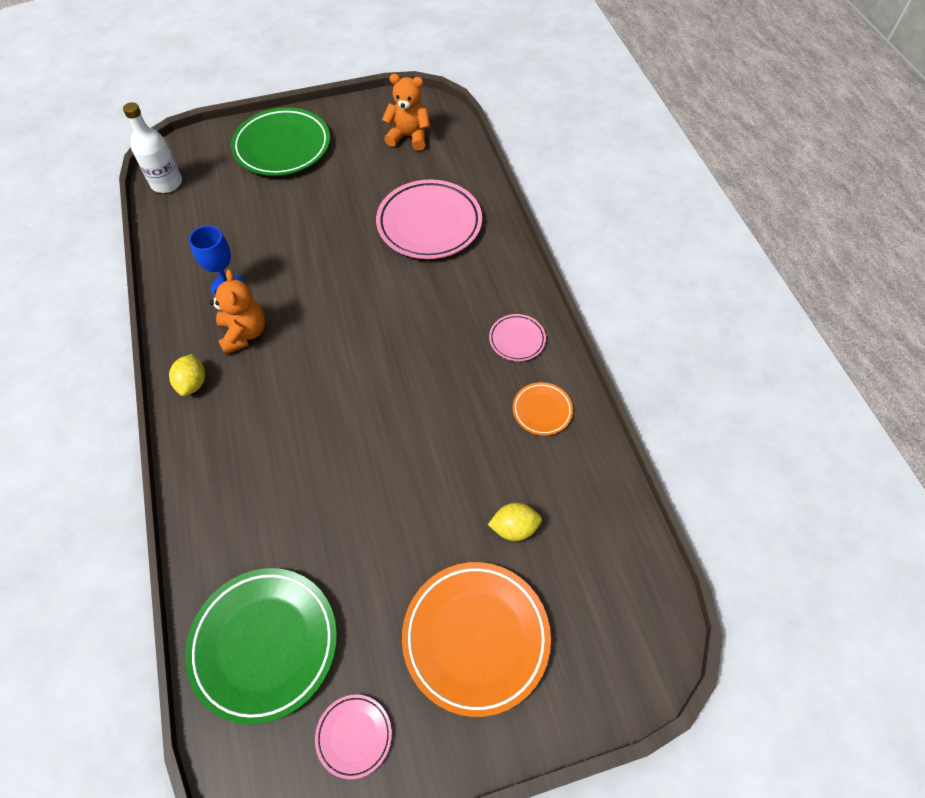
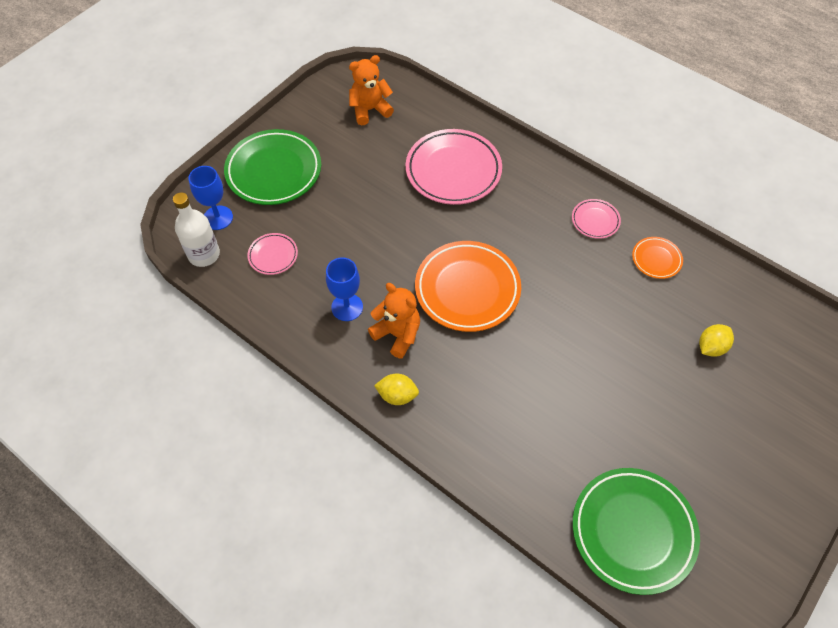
camera: 35 degrees left, 0 degrees up
yellow lemon [169,354,205,396] -> yellow lemon turned 45 degrees counterclockwise [374,373,419,405]
pink plate [315,695,392,779] -> pink plate moved to [247,233,298,275]
orange plate [402,562,551,717] -> orange plate moved to [415,241,521,332]
none -> blue goblet [188,166,233,230]

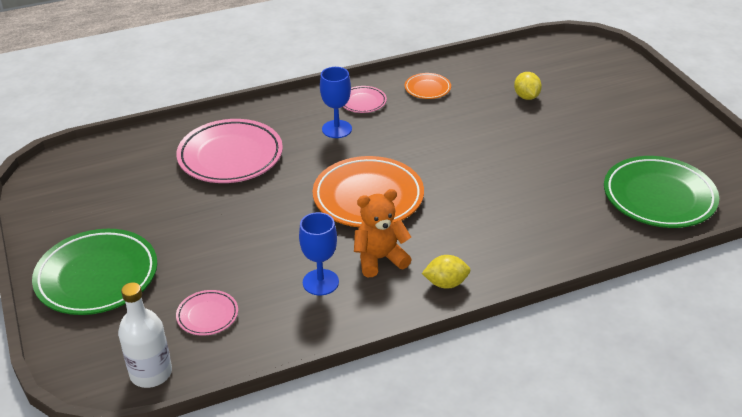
camera: 60 degrees left, 20 degrees down
blue goblet [188,166,233,230] -> blue goblet moved to [320,67,352,138]
orange teddy bear [349,55,394,125] -> none
yellow lemon [374,373,419,405] -> yellow lemon turned 45 degrees clockwise [422,255,470,289]

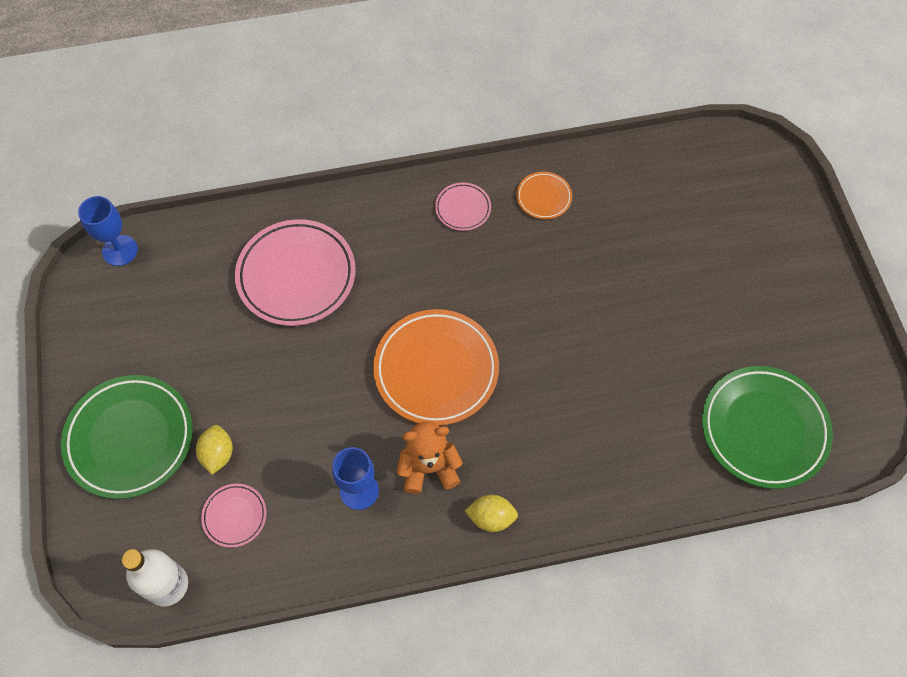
camera: 10 degrees right, 25 degrees up
blue goblet [320,67,352,138] -> blue goblet moved to [78,196,138,266]
yellow lemon [514,72,542,100] -> yellow lemon moved to [196,425,233,475]

